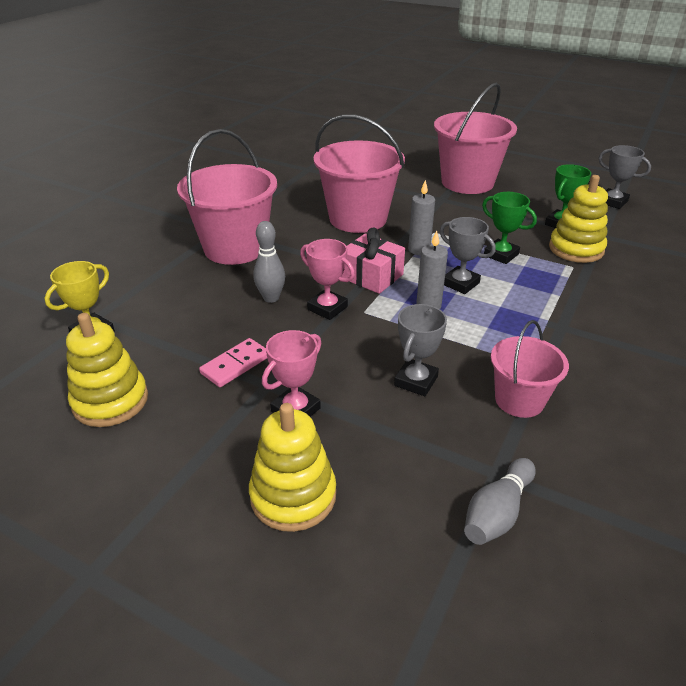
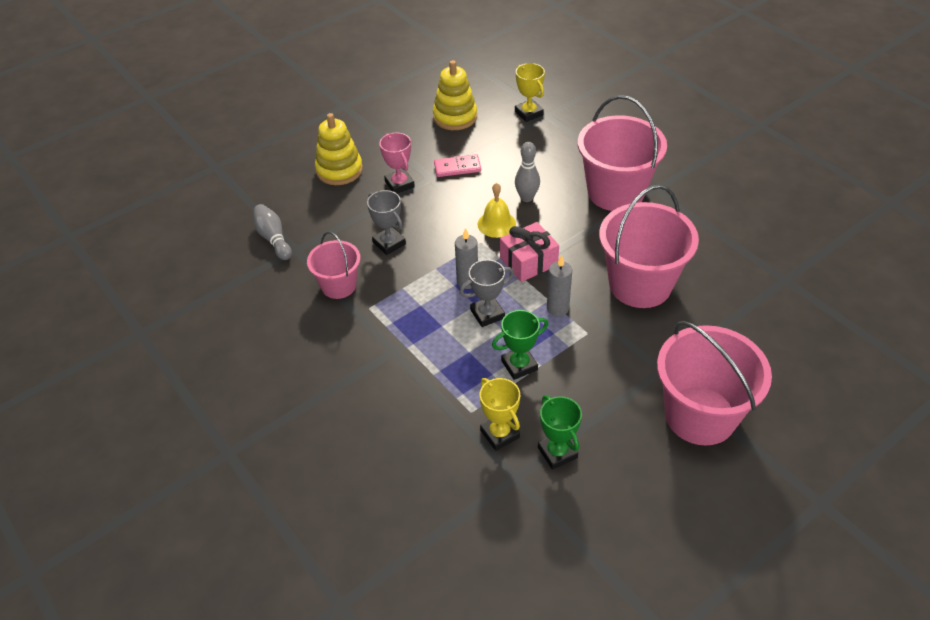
camera: 115 degrees right, 10 degrees up
pink domino [199,338,267,387] -> pink domino turned 75 degrees counterclockwise [434,154,481,177]
pink trophy [300,239,355,320] -> yellow bell [477,183,516,238]
yellow stacking toy [549,175,608,263] -> yellow trophy [480,378,520,451]
grey trophy [599,145,651,209] -> none

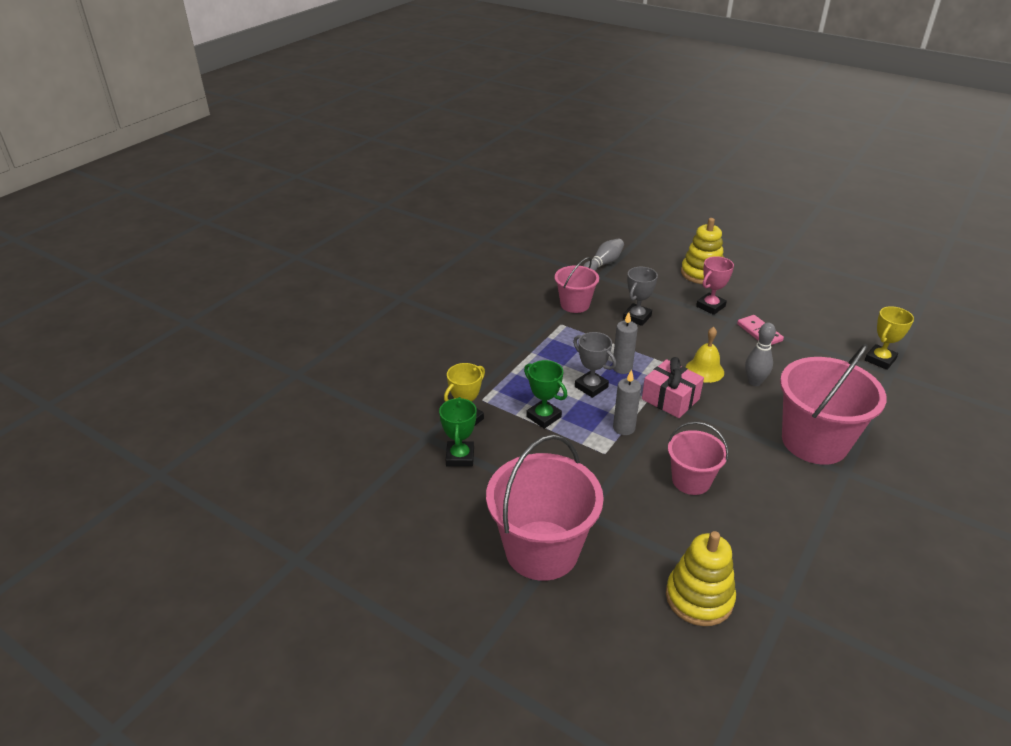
camera: 70 degrees right, 10 degrees down
yellow stacking toy [433,60,477,130] -> yellow stacking toy moved to [666,531,736,626]
green trophy [538,395,582,470] -> green trophy turned 45 degrees counterclockwise [439,397,477,467]
pink bucket [599,185,699,308] -> pink bucket [668,421,729,495], size x0.57

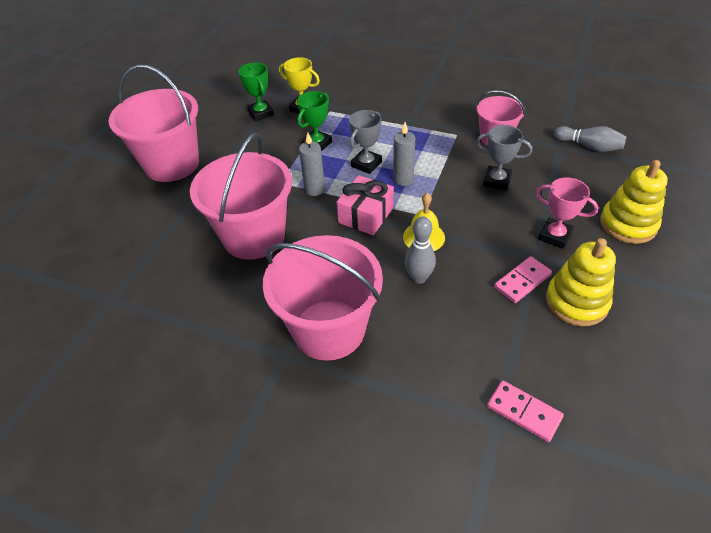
camera: 80 degrees right, 10 degrees up
green trophy [439,397,477,467] -> green trophy turned 75 degrees clockwise [238,62,274,121]
yellow stacking toy [666,531,736,626] -> yellow stacking toy moved to [546,238,616,326]
pink bucket [668,421,729,495] -> pink bucket [190,133,292,260], size x1.77
yellow trophy [865,306,914,370] -> pink domino [487,380,564,442]

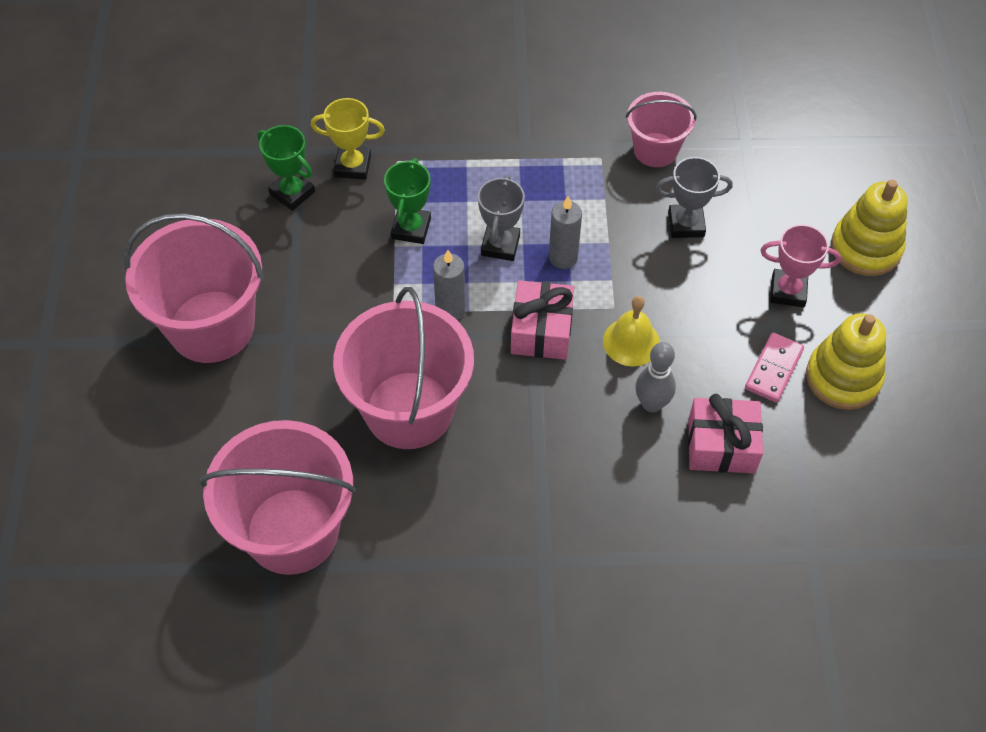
camera: 25 degrees left, 10 degrees up
pink bucket [263,235,383,361] -> pink bucket moved to [200,420,356,575]
pink domino [487,380,564,442] -> none
grey bowling pin [554,126,626,152] -> none
none -> pink gift [688,394,763,473]

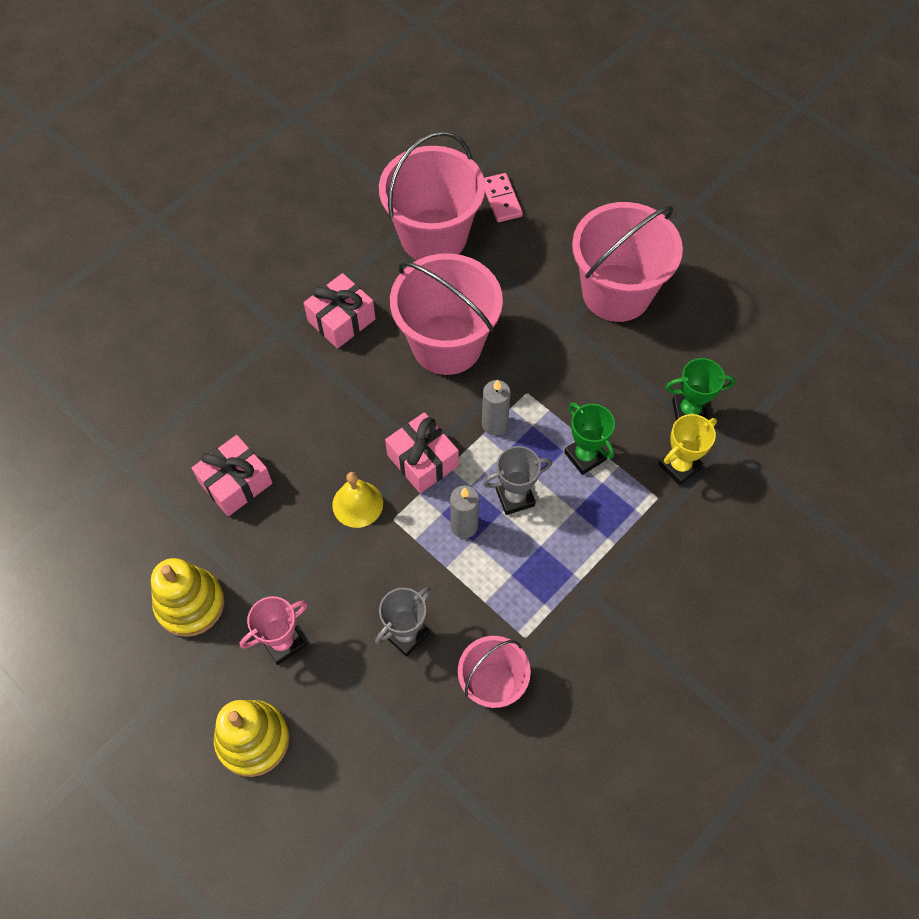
camera: 135 degrees right, 5 degrees up
grey trophy [478,175,525,261] -> grey trophy turned 75 degrees counterclockwise [483,446,552,515]
grey bowling pin [635,342,676,412] -> none
pink domino [745,333,804,402] -> pink domino moved to [484,173,523,222]
none -> pink gift [304,273,376,349]

